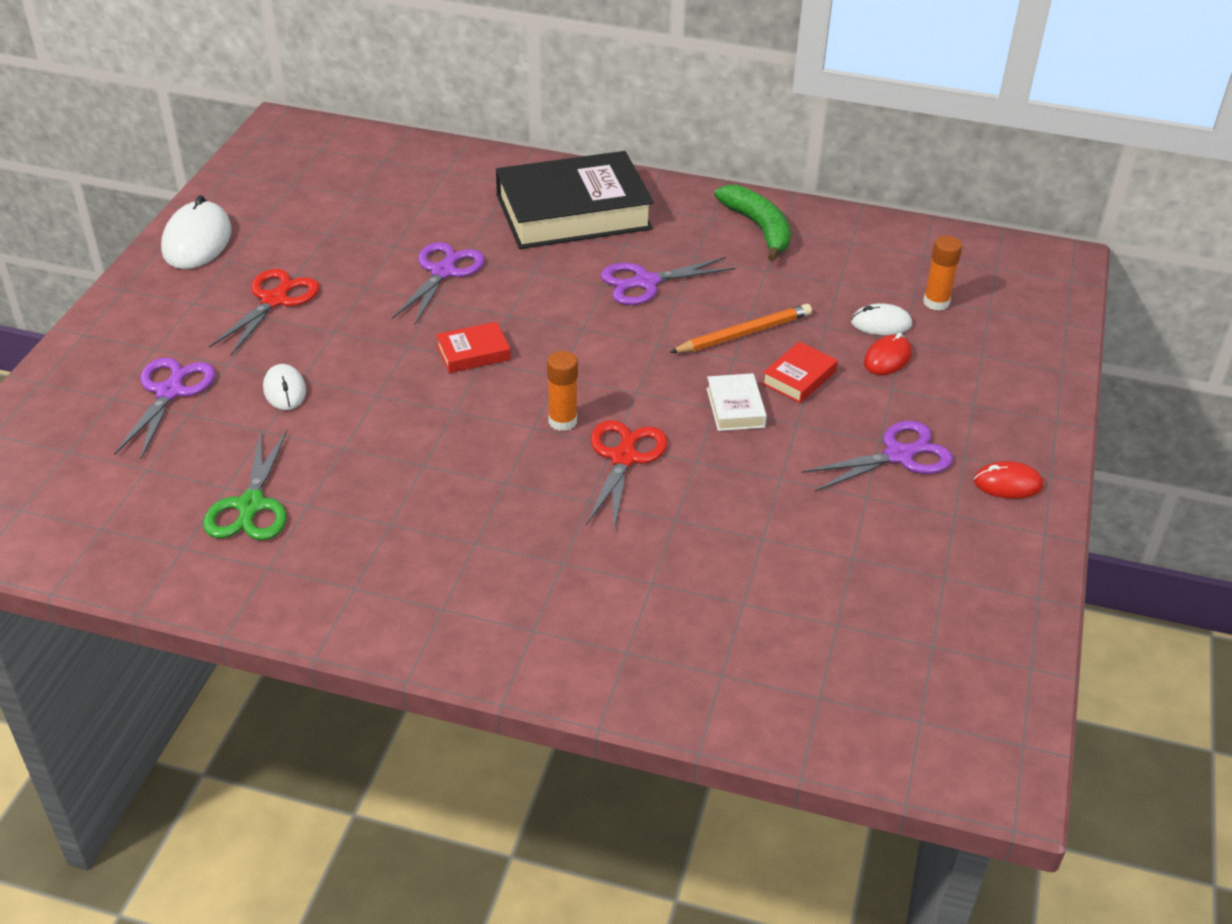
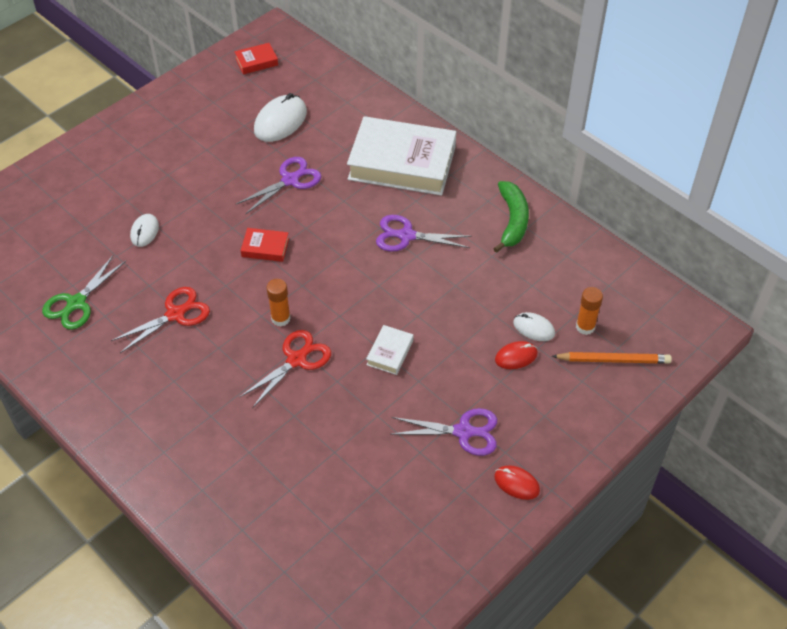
camera: 30 degrees right, 10 degrees up
purple scissors [114,357,216,459] -> none
white mouse [161,195,232,269] -> white mouse moved to [254,93,307,142]
red scissors [209,269,319,355] -> red scissors moved to [111,287,210,353]
black book [496,151,654,249] -> white book [347,116,456,196]
orange pencil [669,304,812,353] -> orange pencil moved to [552,352,672,364]
red book [762,341,838,403] -> red book moved to [235,43,278,74]

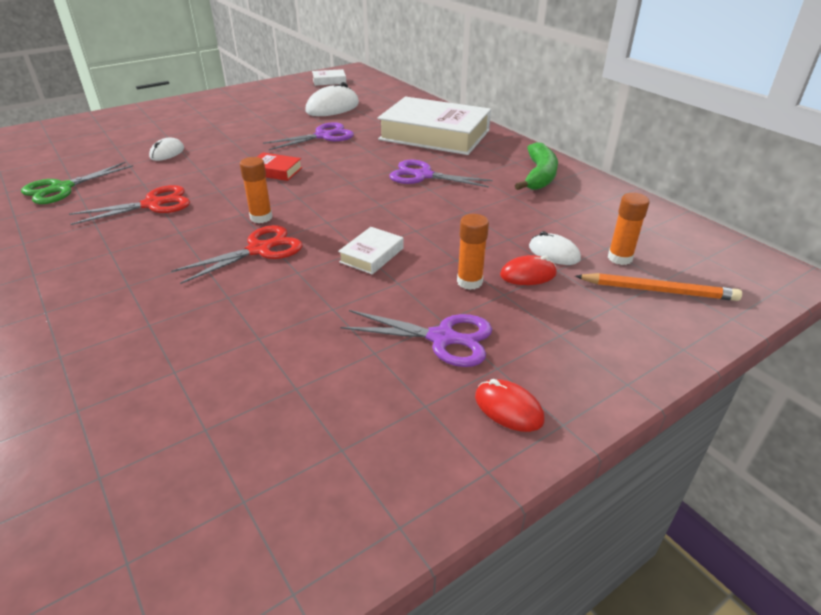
camera: 10 degrees right, 15 degrees down
red book [235,43,278,74] -> white book [312,69,346,86]
none -> orange glue stick [457,214,489,290]

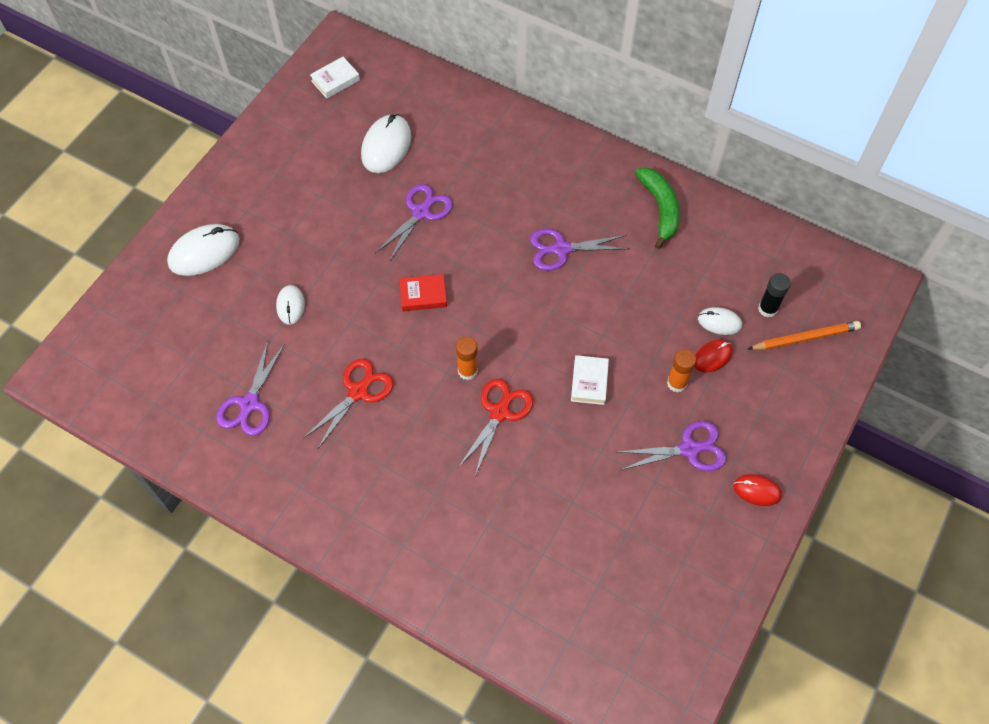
camera: 25 degrees left, 25 degrees up
green scissors [21,162,133,204] -> purple scissors [217,341,285,436]
white book [377,96,491,155] -> none
orange glue stick [608,193,650,265] -> black glue stick [758,273,791,317]
none -> white mouse [167,224,240,276]

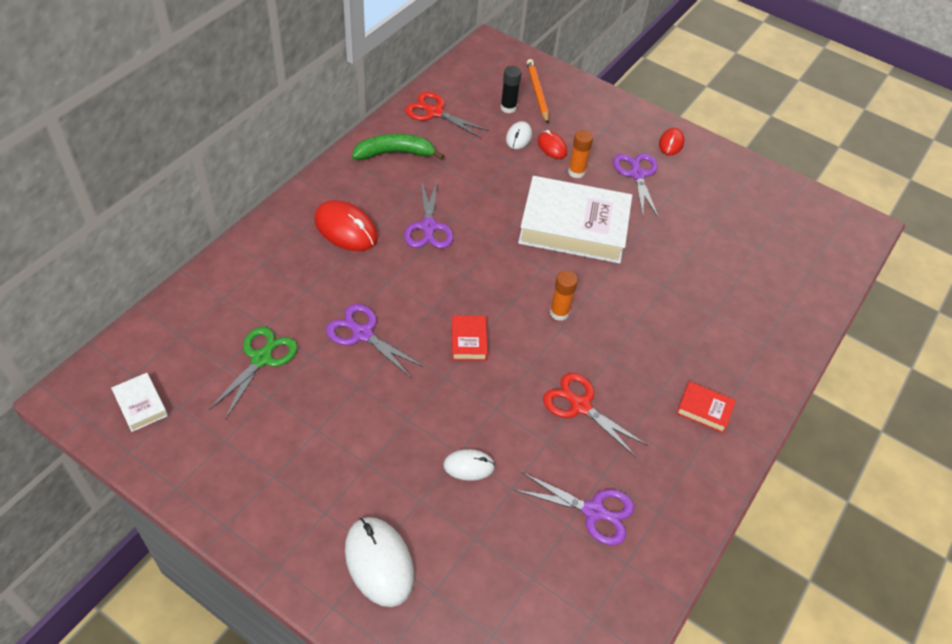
camera: 90 degrees left, 10 degrees down
white mouse [361,114,411,173] -> green scissors [208,327,298,418]
red scissors [458,379,533,476] -> red scissors moved to [405,92,489,138]
white book [571,355,609,405] -> white book [518,176,632,264], size x2.41
none -> red mouse [314,200,378,251]
none -> red book [676,381,736,433]

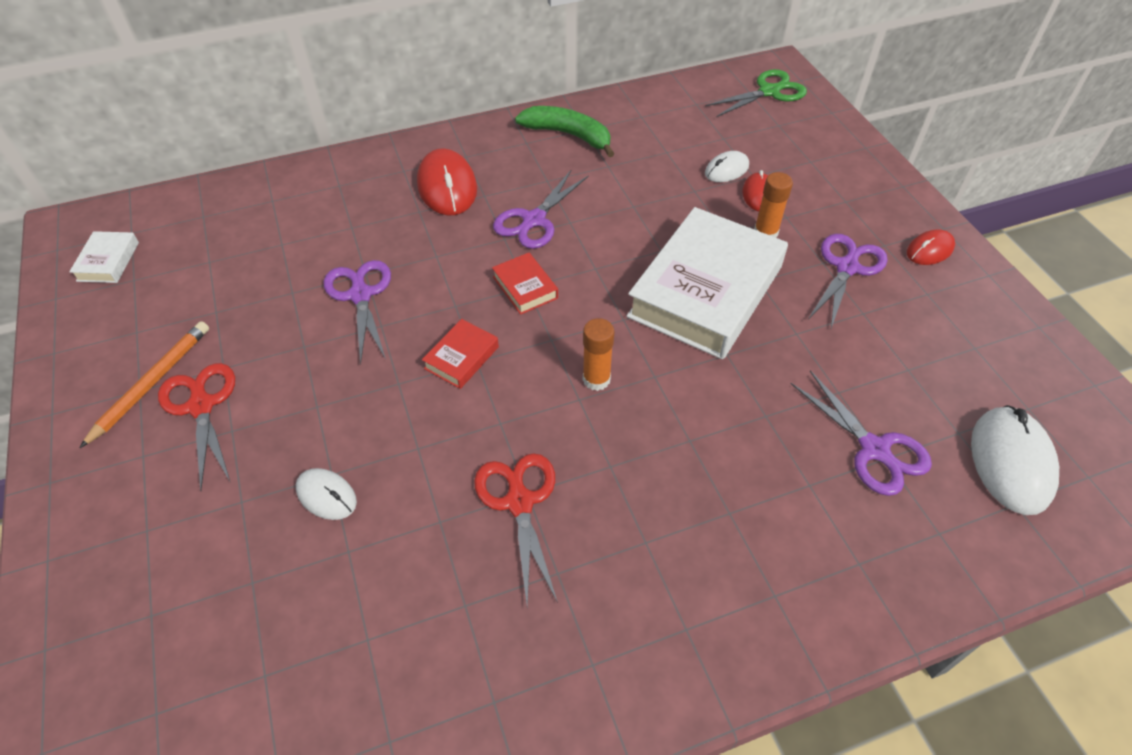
camera: 40 degrees right, 0 degrees up
green scissors [208,327,298,418] -> green scissors moved to [705,69,807,117]
white mouse [345,517,414,607] -> white mouse moved to [971,405,1059,515]
red scissors [405,92,489,138] -> red scissors moved to [158,363,235,491]
black glue stick [501,66,522,113] -> none
purple scissors [514,472,634,545] -> purple scissors moved to [791,370,932,496]
white book [518,176,632,264] -> white book turned 75 degrees clockwise [627,207,788,359]
orange pencil [527,59,549,124] -> orange pencil moved to [80,321,209,448]
red book [676,381,736,433] -> red book moved to [492,253,558,315]

